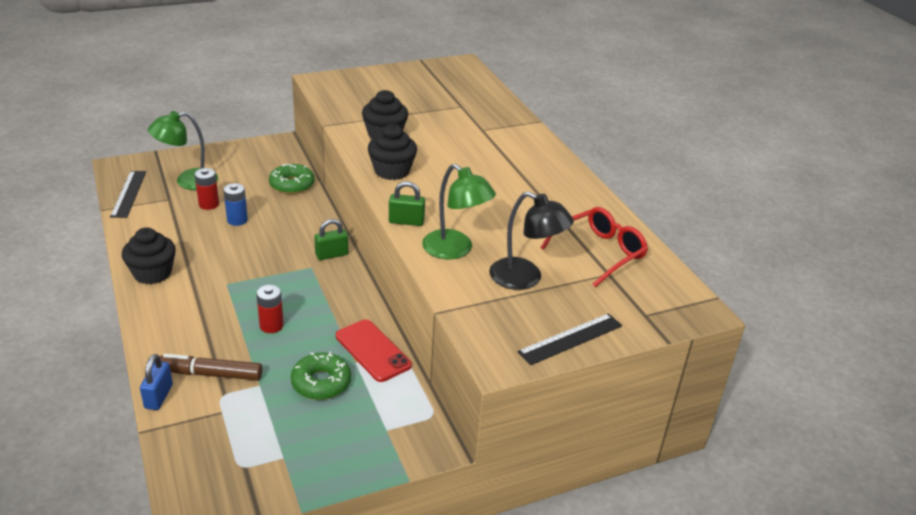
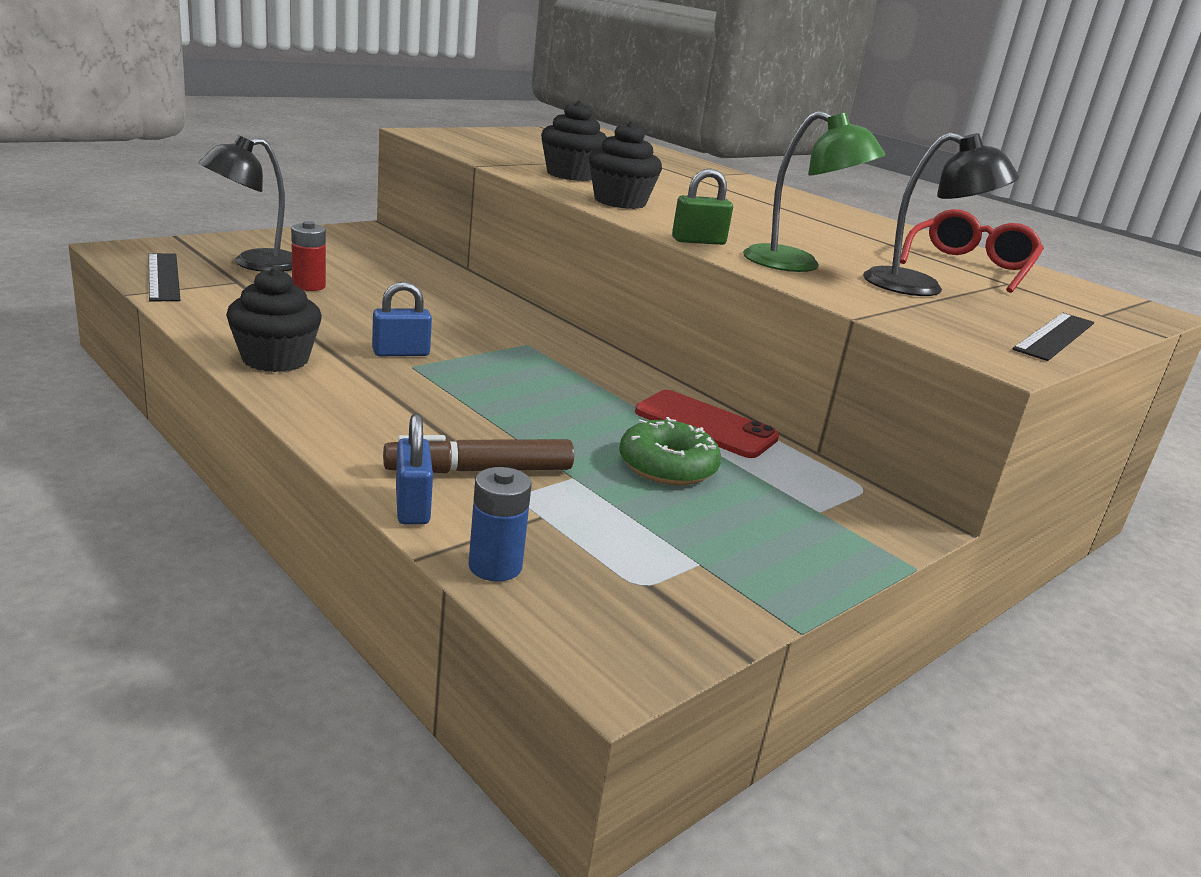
camera: 20 degrees left, 10 degrees down
green lamp [148,111,218,190] -> black lamp [199,135,292,272]
blue battery [223,183,248,226] -> blue battery moved to [468,467,531,582]
red battery [256,285,284,333] -> none
green donut [269,164,314,194] -> none
green padlock [314,219,348,260] -> none
none -> blue padlock [372,282,432,356]

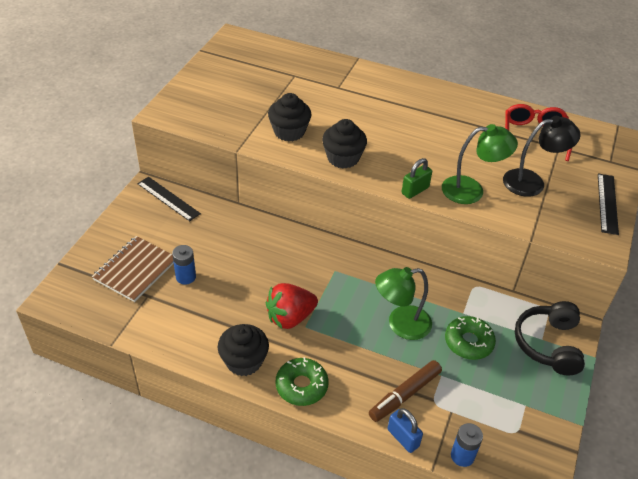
camera: 25 degrees left, 20 degrees up
black ruler [148,253,180,301] -> black ruler moved to [137,177,201,221]
black lamp [199,135,292,272] -> brown notebook [92,236,174,302]
red battery [291,221,326,291] -> blue battery [172,245,196,285]
blue padlock [372,282,432,356] -> red strawberry [266,283,318,329]
red phone [635,390,779,458] -> none
none -> green donut [275,357,329,406]
none -> green lamp [375,267,432,340]
none -> black headphones [515,301,585,375]

